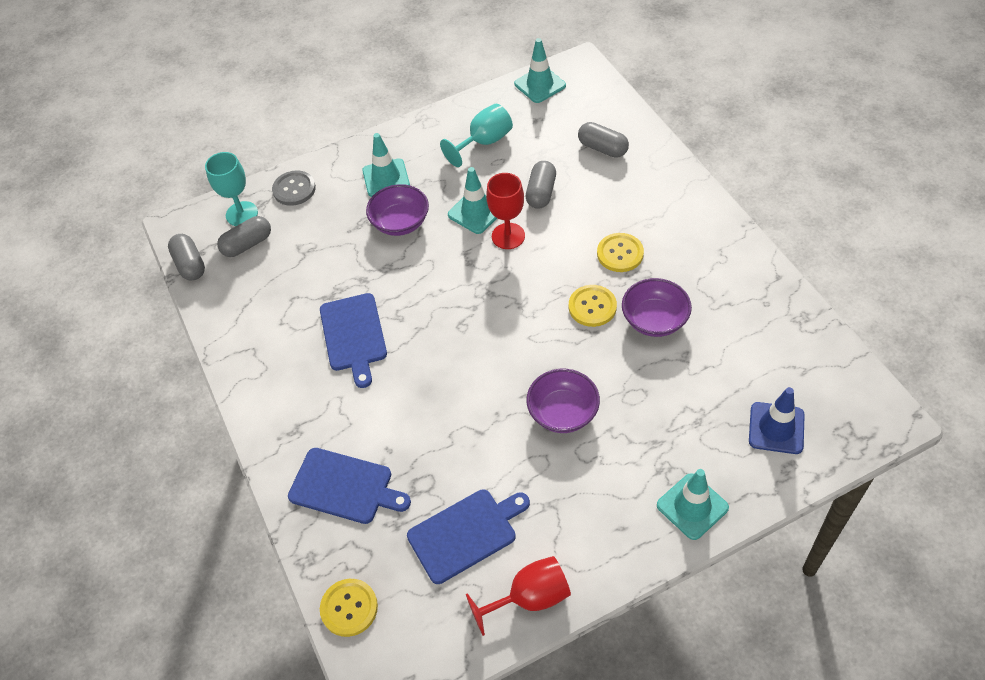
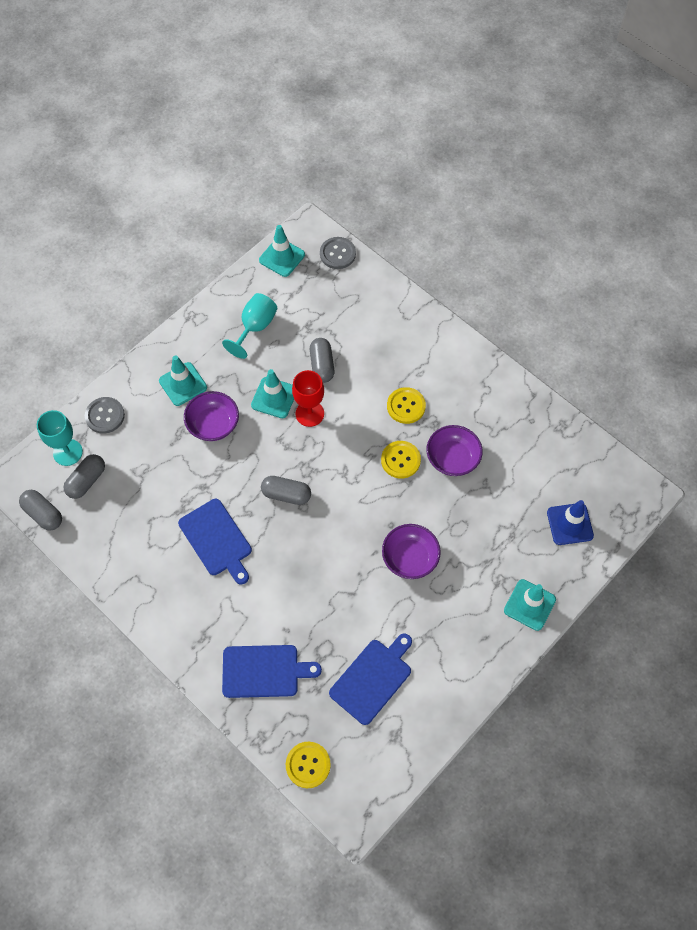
camera: 25 degrees left, 10 degrees up
red goblet [466,556,571,636] -> none
grey capsule [578,122,629,158] -> grey capsule moved to [261,476,311,505]
none -> grey button [320,237,356,269]

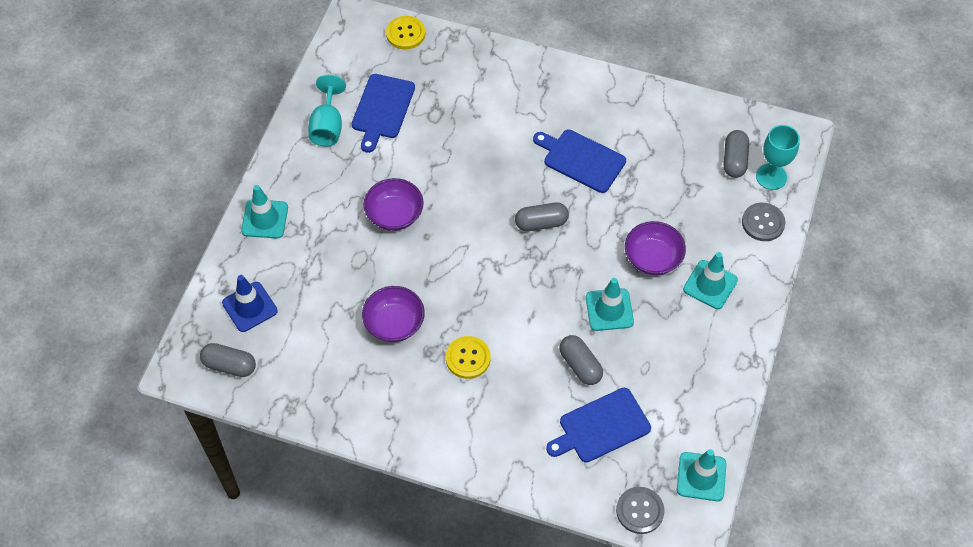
camera: 155 degrees right, 5 degrees down
grey capsule [19,490,62,531] -> grey capsule moved to [200,343,256,377]
turquoise goblet [222,293,277,359] -> turquoise goblet moved to [308,75,346,147]
blue cutting board [222,645,322,698] -> blue cutting board moved to [546,388,651,462]
red goblet [292,370,324,427] -> none
yellow button [381,441,421,479] -> none

